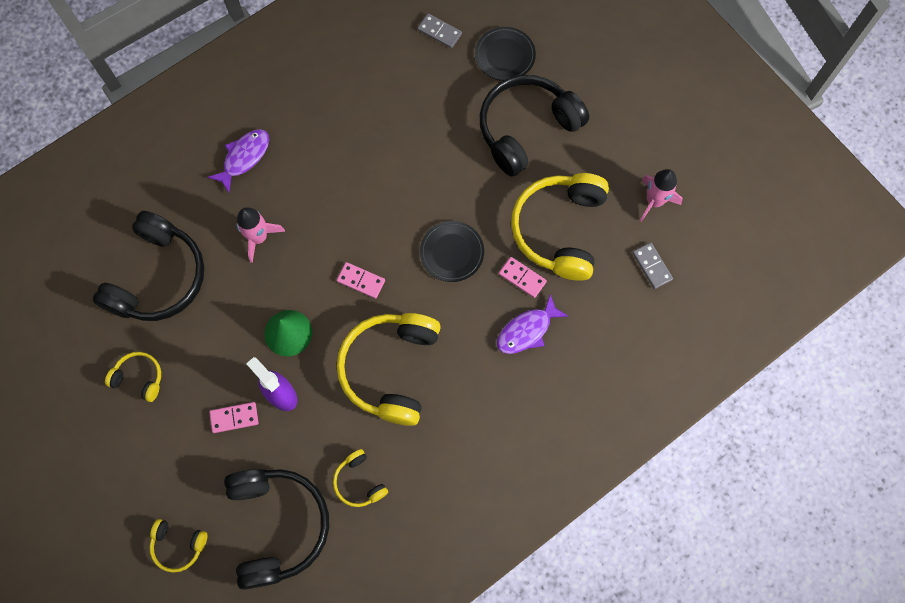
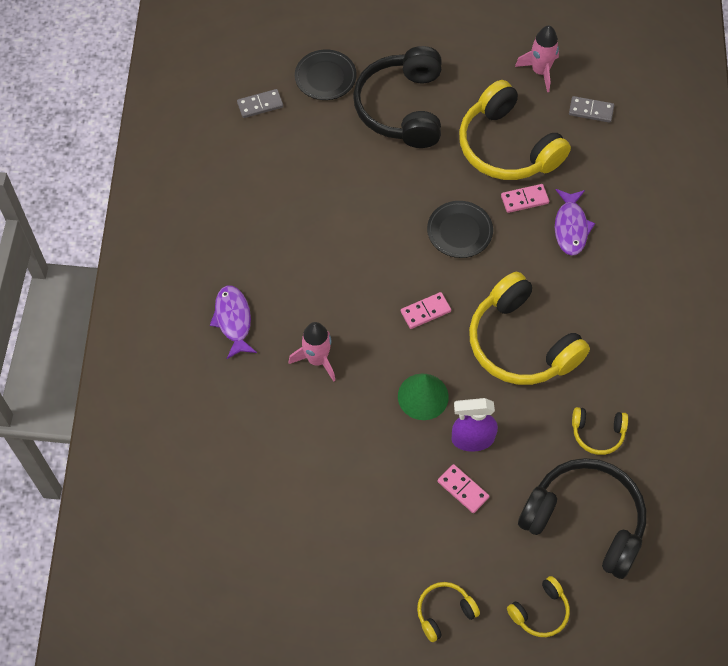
camera: 50 degrees left, 10 degrees down
black headphones [93,211,205,321] -> none
yellow headphones [105,352,161,402] -> yellow headphones moved to [417,582,480,642]
pink domino [209,402,258,433] -> pink domino turned 75 degrees counterclockwise [437,464,490,513]

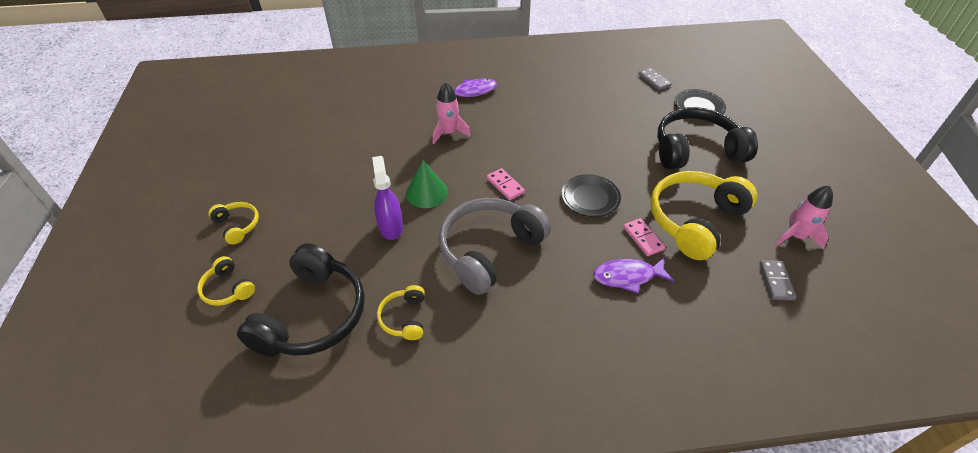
camera: 80 degrees right, 15 degrees down
pink domino [437,464,490,513] -> none
yellow headphones [469,272,590,385] -> grey headphones [439,198,551,295]

